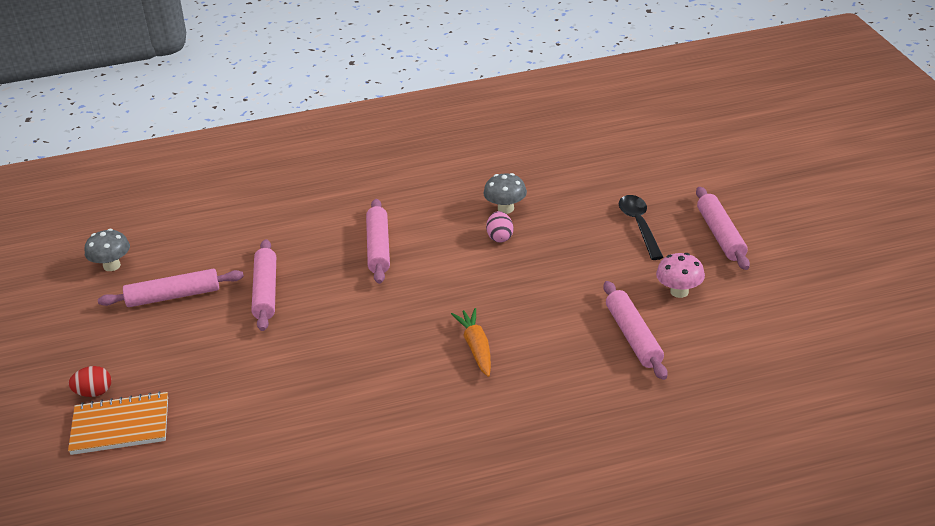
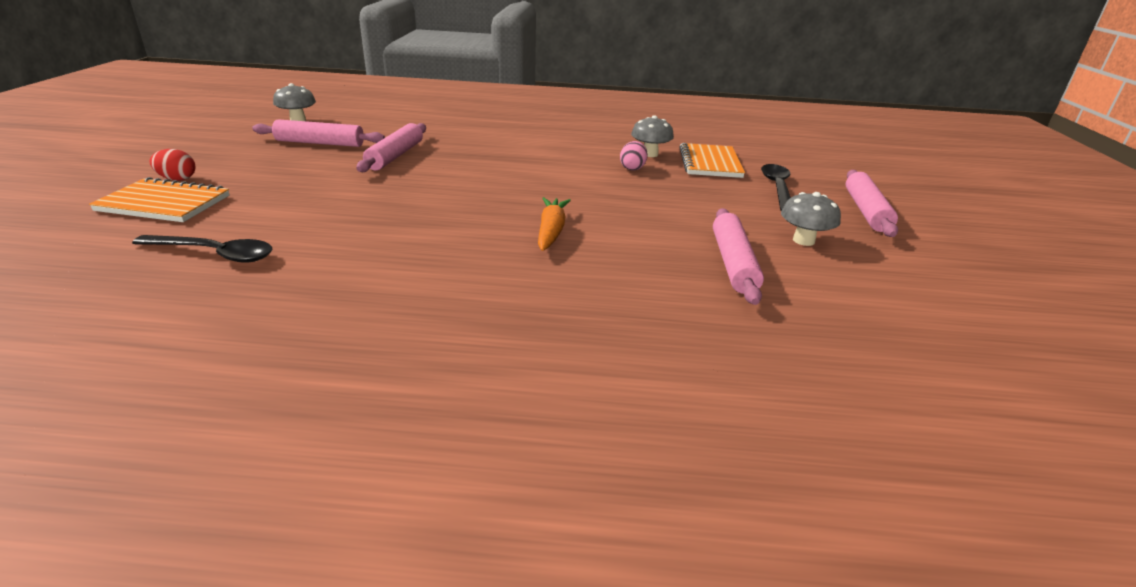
camera: 15 degrees right, 5 degrees down
pink rolling pin [366,199,390,284] -> none
pink mushroom [656,253,705,298] -> grey mushroom [781,192,841,246]
none -> black spoon [132,235,272,263]
none -> orange notebook [679,143,745,178]

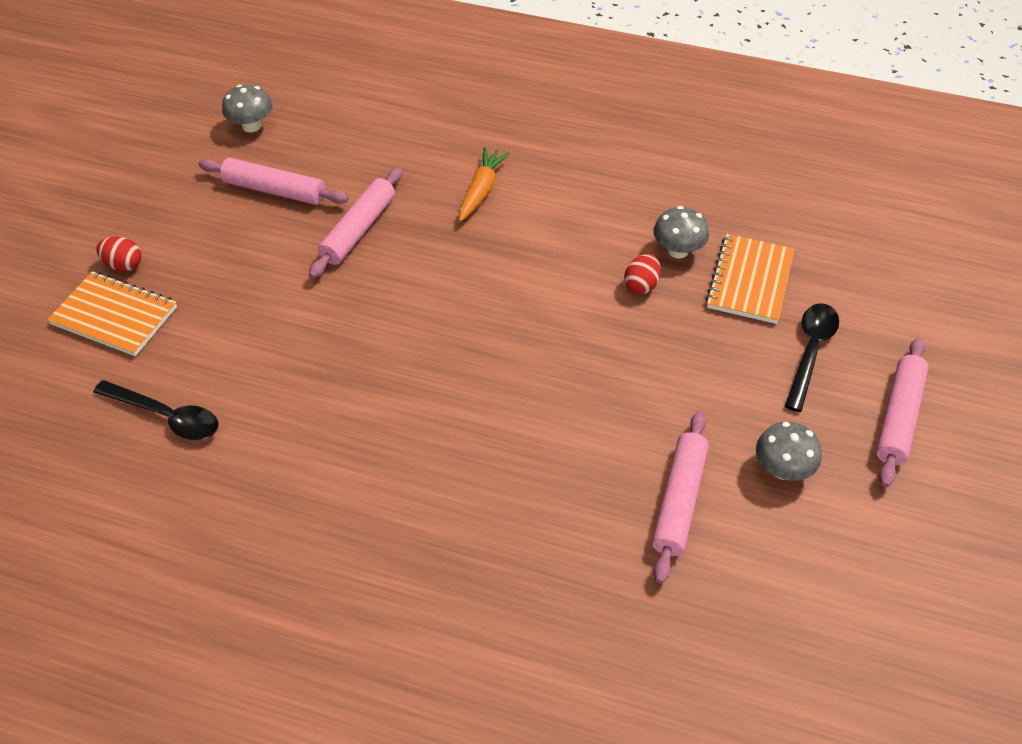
camera: 15 degrees right, 20 degrees up
orange carrot [538,197,571,251] -> orange carrot moved to [459,147,510,222]
pink egg [620,141,648,170] -> red egg [624,254,661,295]

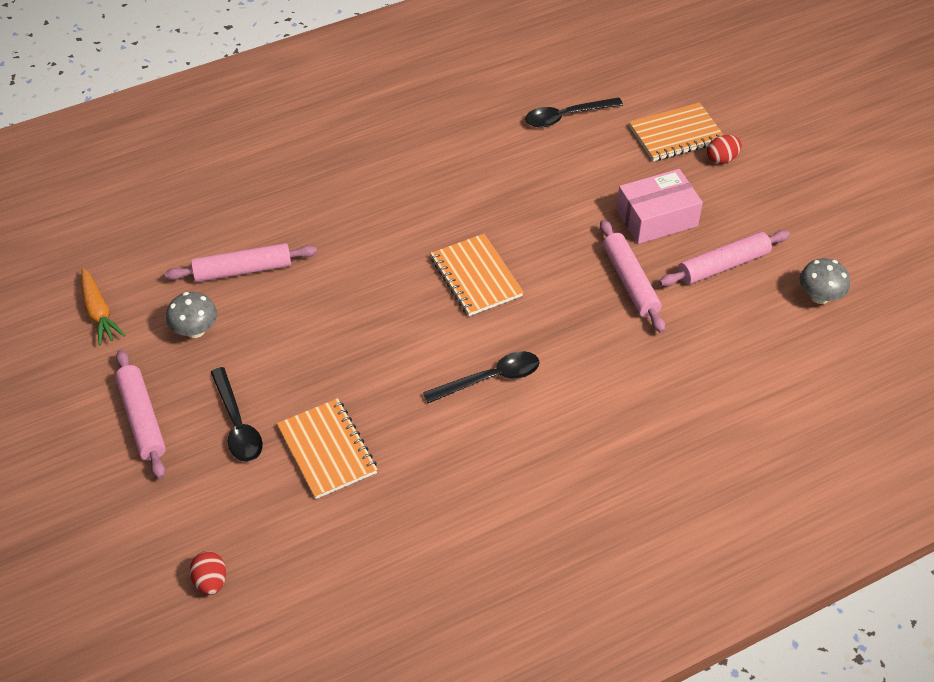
camera: 135 degrees right, 0 degrees up
orange carrot [459,147,510,222] -> orange carrot moved to [81,268,125,346]
red egg [624,254,661,295] -> red egg moved to [190,551,226,595]
pink rolling pin [652,411,709,584] -> pink rolling pin turned 75 degrees counterclockwise [165,243,317,282]
grey mushroom [653,206,709,258] -> none
none -> black spoon [423,351,540,403]
none -> orange notebook [430,234,524,316]
none -> pink box [616,169,703,244]

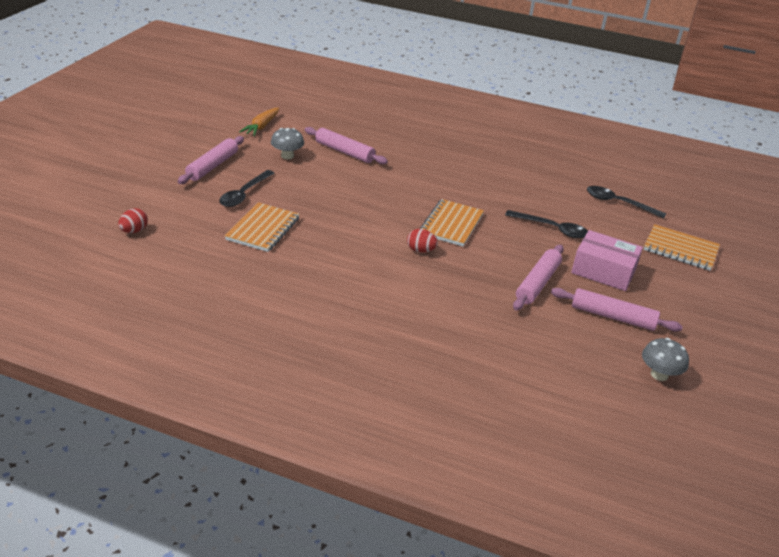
camera: 45 degrees right, 15 degrees down
black spoon [423,351,540,403] -> black spoon moved to [505,210,588,238]
red egg [707,135,742,164] -> red egg moved to [407,229,438,253]

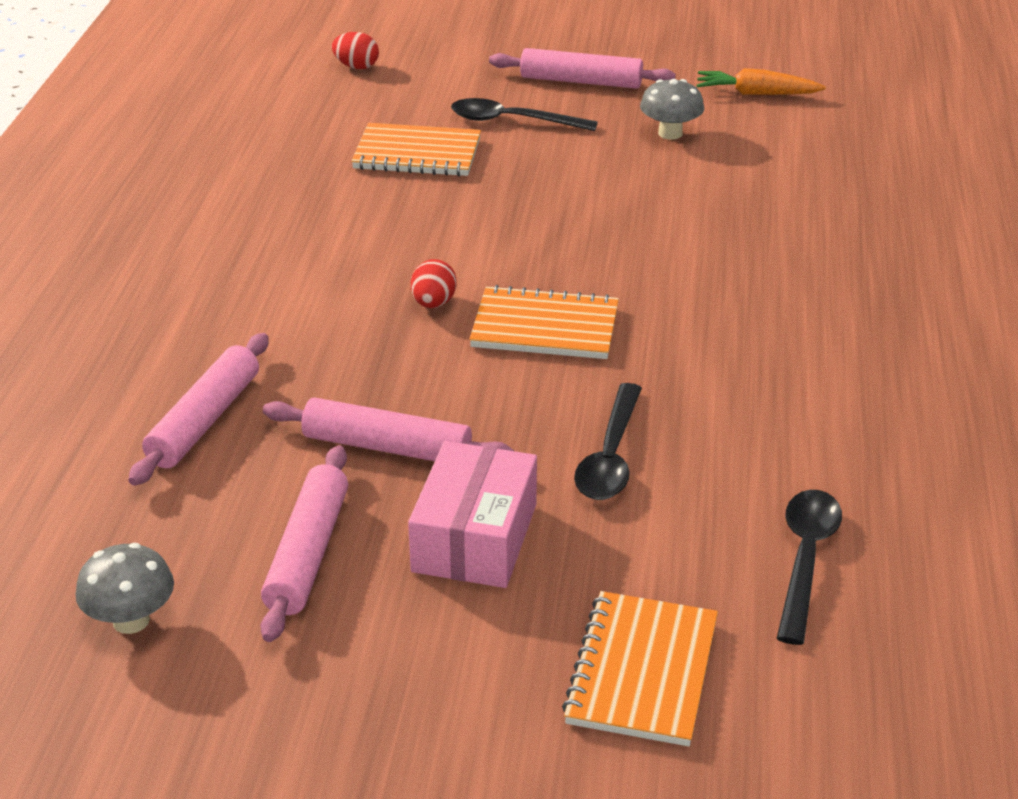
camera: 80 degrees right, 0 degrees up
pink rolling pin [305,127,388,164] -> pink rolling pin moved to [128,333,269,486]

